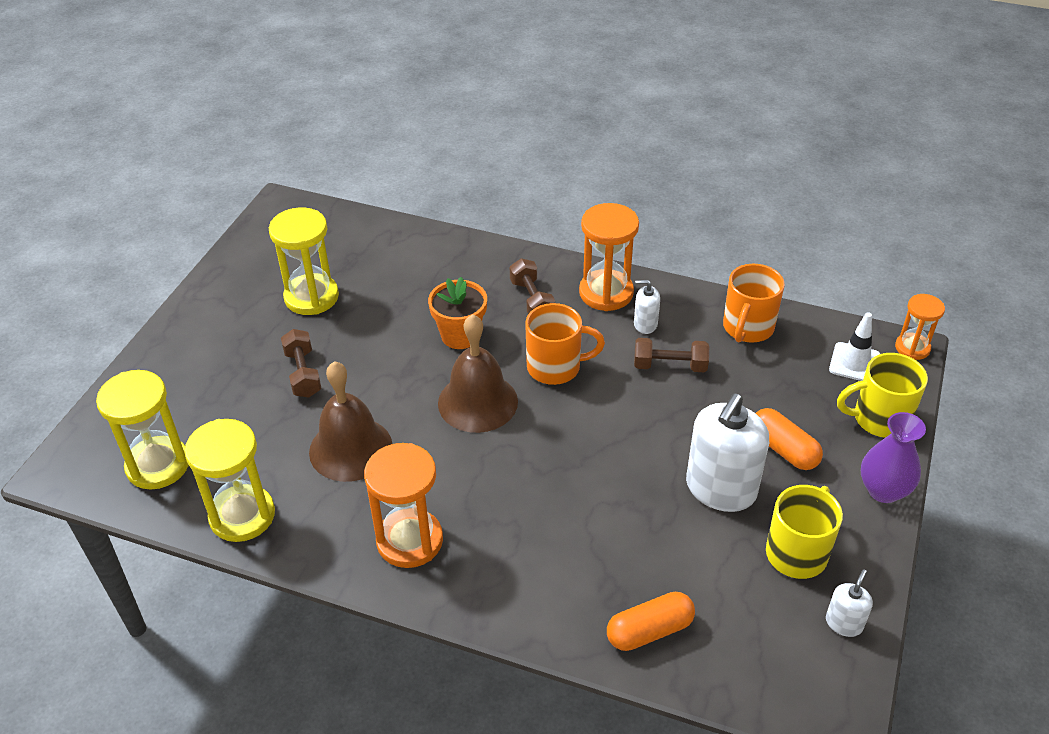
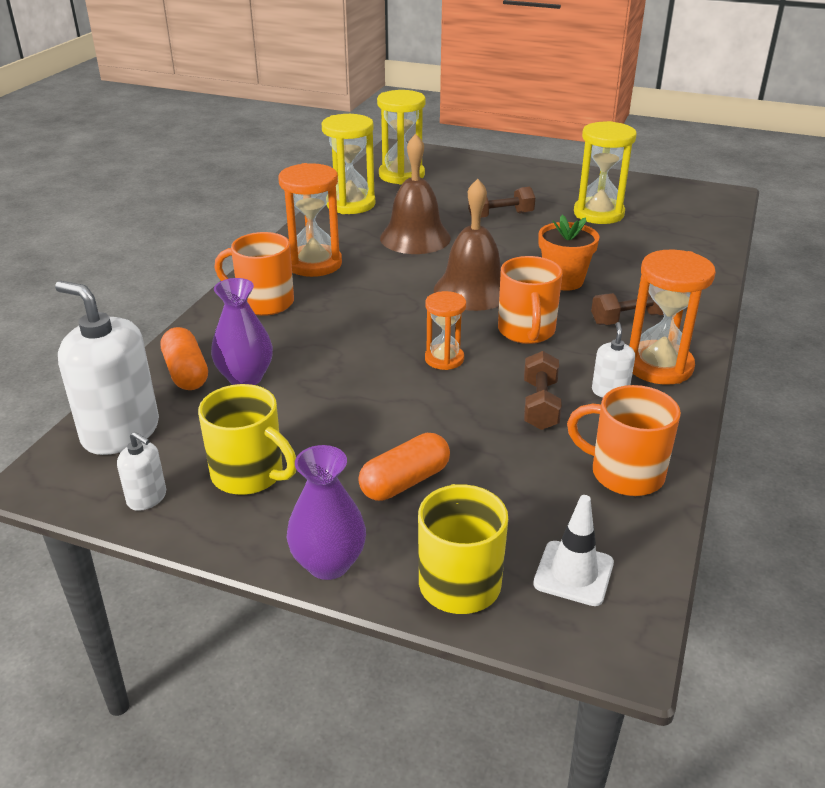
camera: 90 degrees right, 10 degrees down
white soap dispenser [686,394,769,512] -> white soap dispenser moved to [55,281,159,455]
orange hourglass [895,294,945,360] -> orange hourglass moved to [425,291,466,370]
none -> purple vase [211,278,273,385]
none -> orange mug [214,232,294,316]

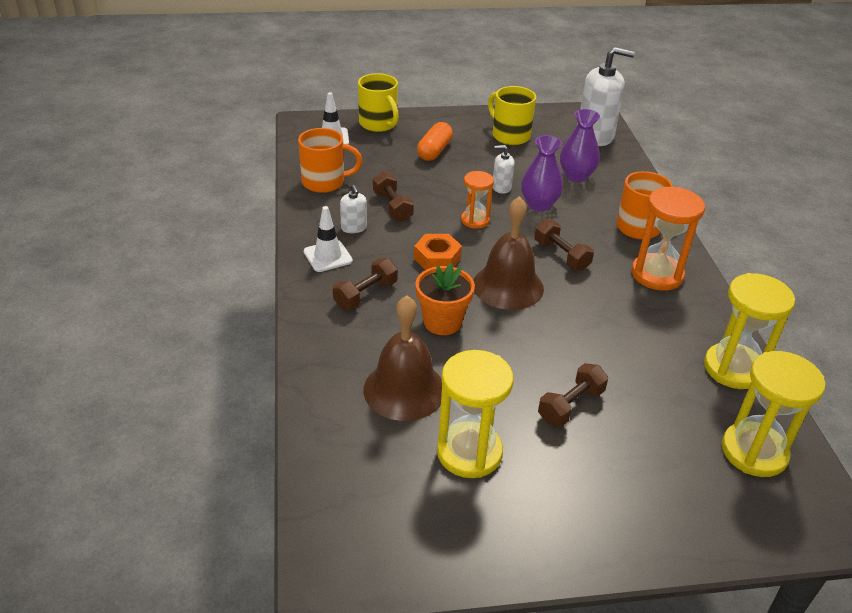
camera: 150 degrees right, 5 degrees up
white soap dispenser [117,432,166,511] -> white soap dispenser moved to [493,145,515,194]
orange capsule [161,327,208,390] -> none
yellow mug [198,384,296,495] -> yellow mug turned 45 degrees clockwise [488,86,536,145]
purple vase [287,445,366,580] -> purple vase moved to [521,135,563,211]
brown bell [380,134,451,254] -> brown bell moved to [364,296,442,421]
orange mug [498,256,563,344] -> orange nut [414,234,462,270]
orange hourglass [629,250,716,385] -> white traffic cone [304,206,353,272]
none -> brown dumbbell [535,219,594,271]

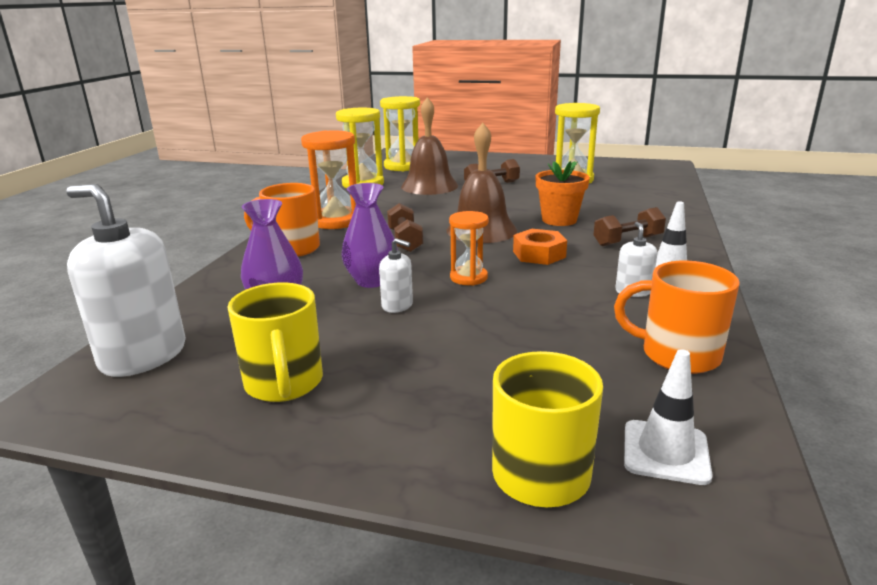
camera: 155 degrees left, 15 degrees down
brown bell [364,296,442,421] -> brown bell moved to [401,97,458,195]
brown dumbbell [373,171,414,222] -> none
orange capsule [417,122,453,161] -> none

